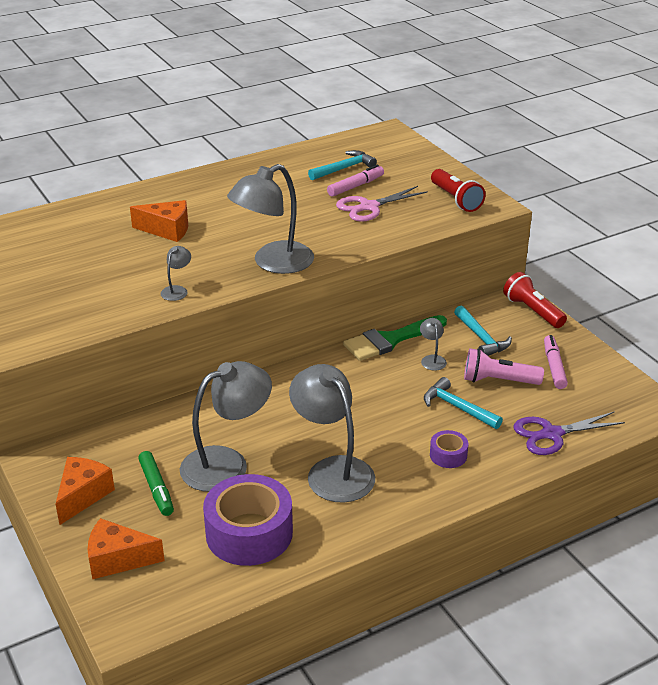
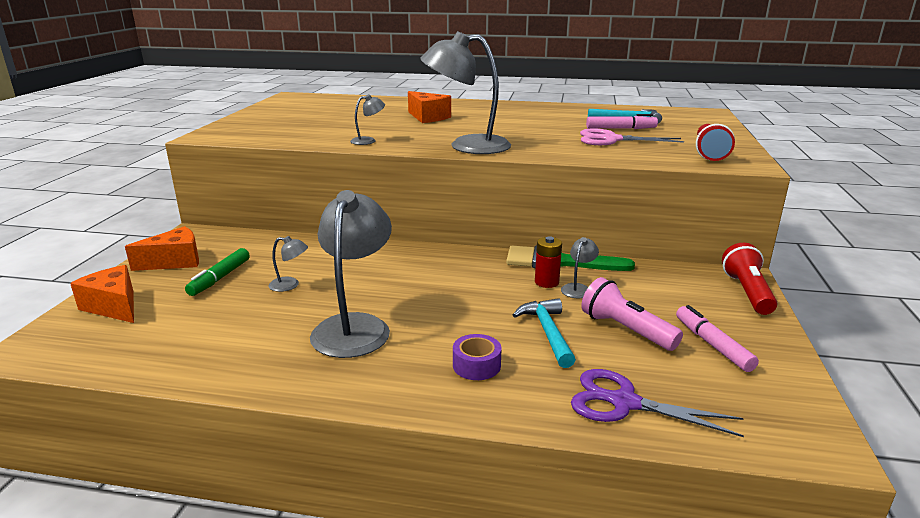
camera: 40 degrees right, 10 degrees down
grey lamp [180,361,272,492] -> grey lamp [269,236,308,292], size x0.43
purple tape [203,474,293,566] -> none
turquoise hammer [454,305,512,356] -> none
pink marker [544,335,568,389] -> pink marker turned 60 degrees counterclockwise [676,305,759,372]
none -> red battery [535,236,562,288]

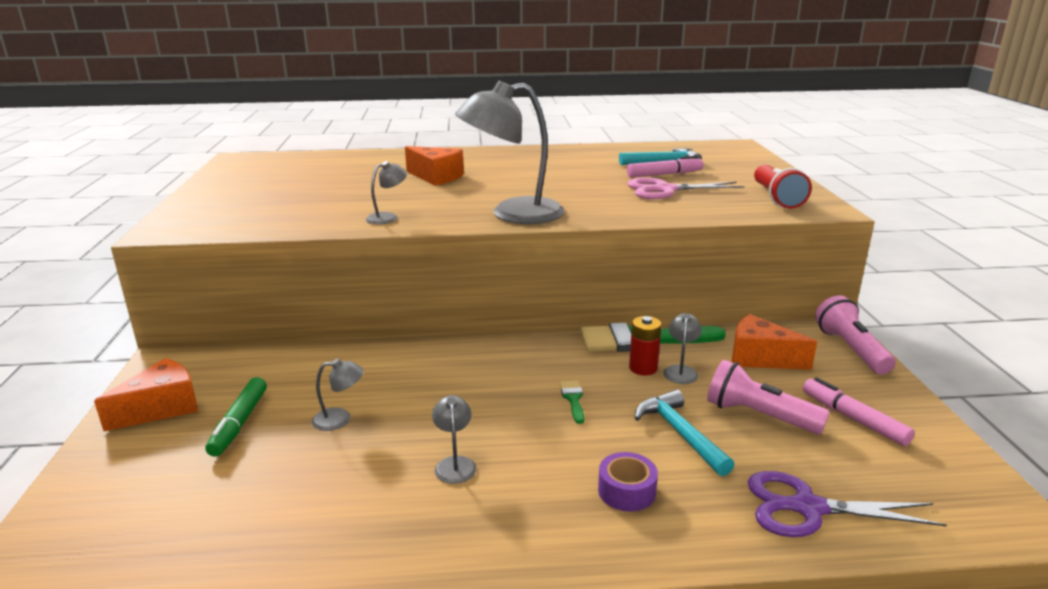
camera: 15 degrees left, 0 degrees up
orange cheese [70,265,134,323] -> orange cheese moved to [732,314,817,370]
grey lamp [310,190,392,358] -> grey lamp [432,395,477,484], size x0.43
red flashlight [722,243,777,315] -> pink flashlight [815,295,896,375]
none -> green brush [560,380,584,424]

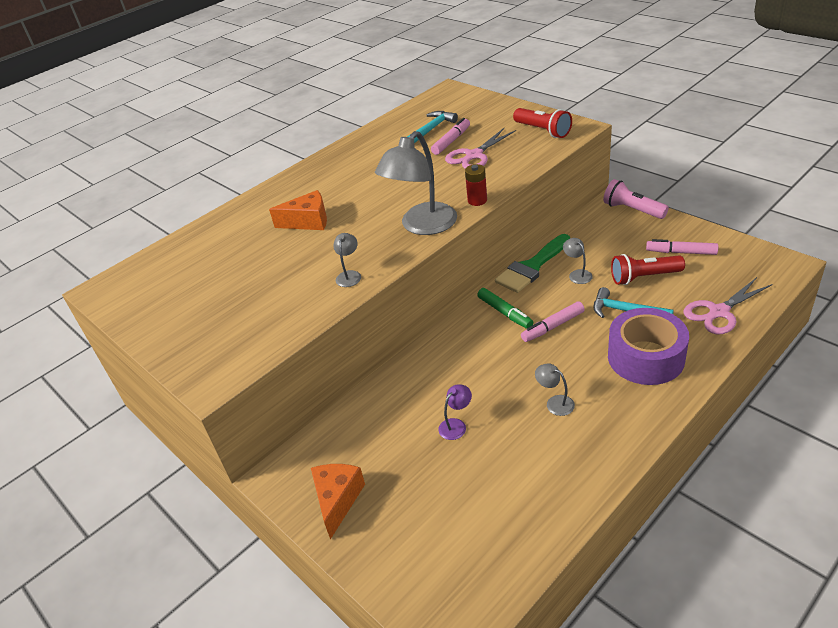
camera: 35 degrees left, 15 degrees up
green marker [205,377,267,457] -> green marker moved to [477,288,533,329]
grey lamp [312,359,364,431] -> purple lamp [438,385,472,440]
green brush [560,380,584,424] -> pink marker [521,302,585,342]
purple tape [598,452,658,512] -> purple tape [608,308,689,385], size x2.14
red battery [629,316,661,375] -> red battery moved to [465,164,487,206]
pink flashlight [707,359,830,434] -> red flashlight [611,254,685,285]
orange cheese [732,314,817,370] -> none
purple scissors [748,471,947,537] -> pink scissors [684,277,773,334]

